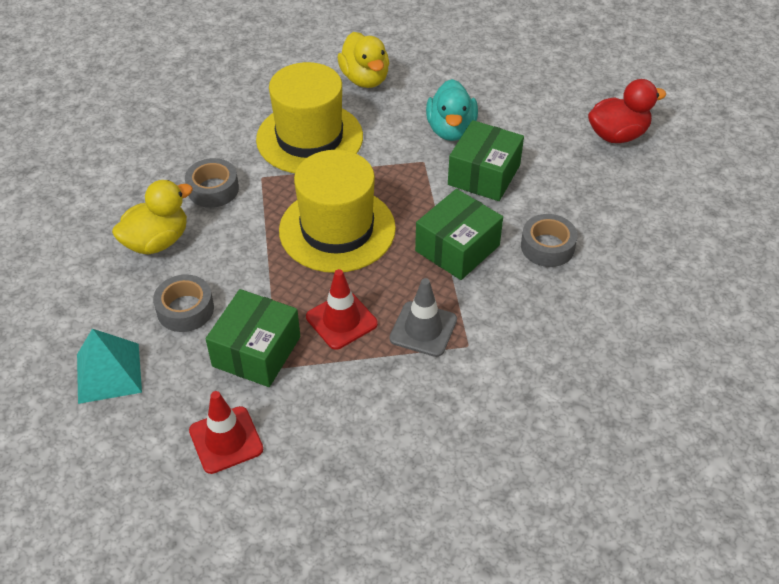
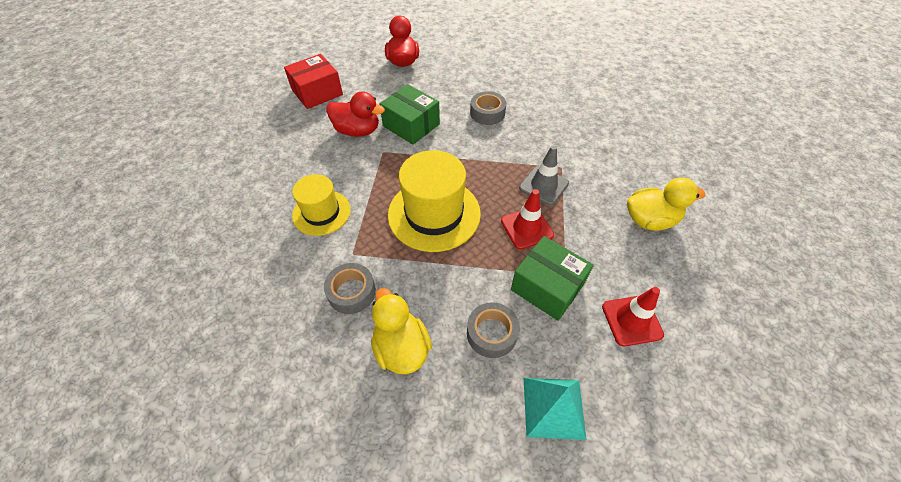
camera: 75 degrees left, 5 degrees up
yellow hat [256,62,363,173] -> yellow hat [292,174,351,236], size x0.62
yellow duck [338,32,389,88] -> yellow duck moved to [627,178,705,231]
green box [415,189,503,280] -> none
turquoise duck [426,79,478,141] -> red duck [326,91,385,137]
none -> red box [284,54,343,109]

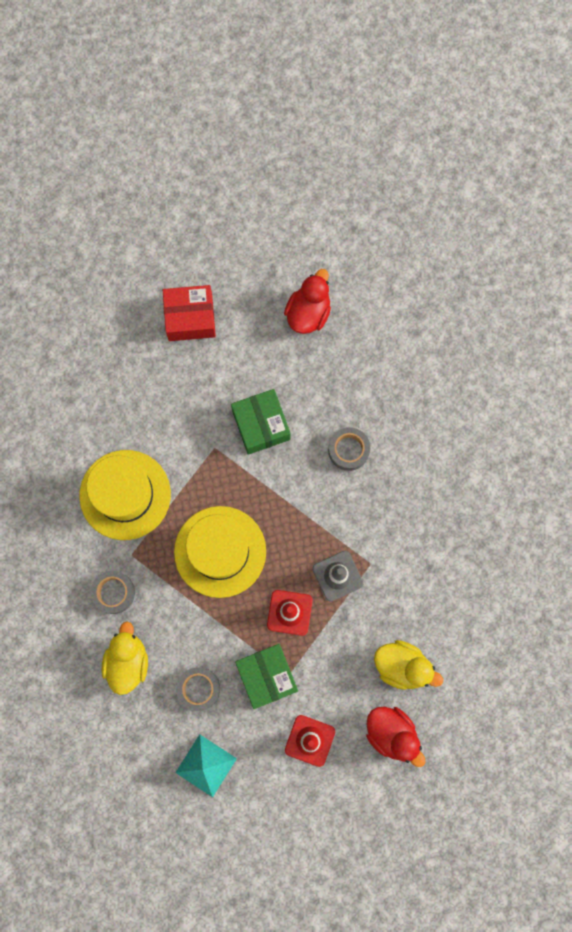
camera: 30 degrees right, 25 degrees up
yellow hat [292,174,351,236] -> yellow hat [79,450,171,540], size x1.61
red duck [326,91,385,137] -> red duck moved to [366,707,426,767]

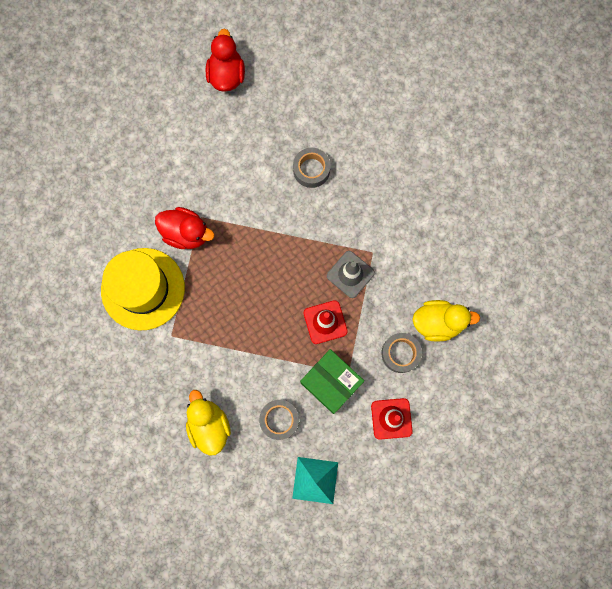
camera: 25 degrees left, 0 degrees up
grey tape [91,571,135,614] -> grey tape moved to [381,333,422,373]
red box [163,285,216,341] -> none
yellow hat [174,506,266,598] -> none
green box [231,389,290,455] -> none
red duck [366,707,426,767] -> red duck moved to [155,207,214,249]

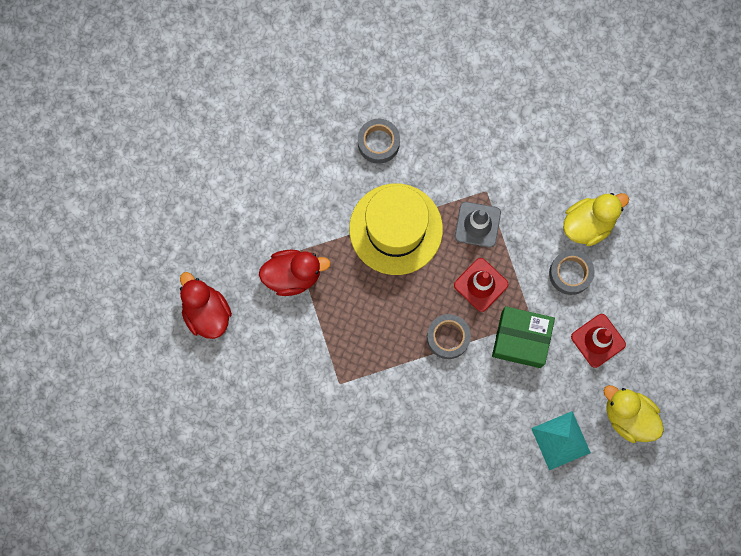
camera: 30 degrees left, 0 degrees up
yellow hat [101,248,185,331] -> yellow hat moved to [349,183,443,275]
yellow duck [186,390,231,456] -> yellow duck moved to [604,385,664,443]
red duck [205,29,245,92] -> red duck moved to [180,272,232,339]
grey tape [259,400,299,440] -> grey tape moved to [427,314,471,359]

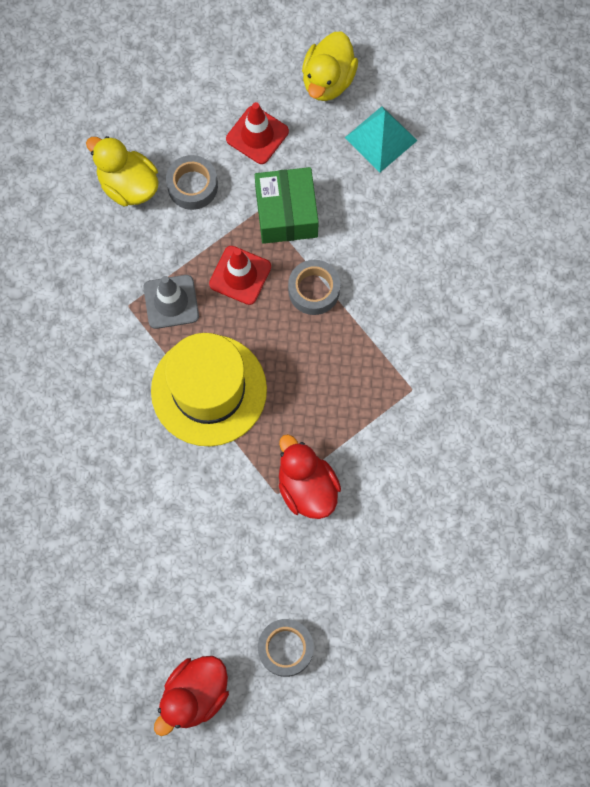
camera: 110 degrees left, 5 degrees down
red duck [180,272,232,339] -> red duck moved to [154,656,229,736]
grey tape [358,119,400,164] -> grey tape moved to [258,619,314,677]

